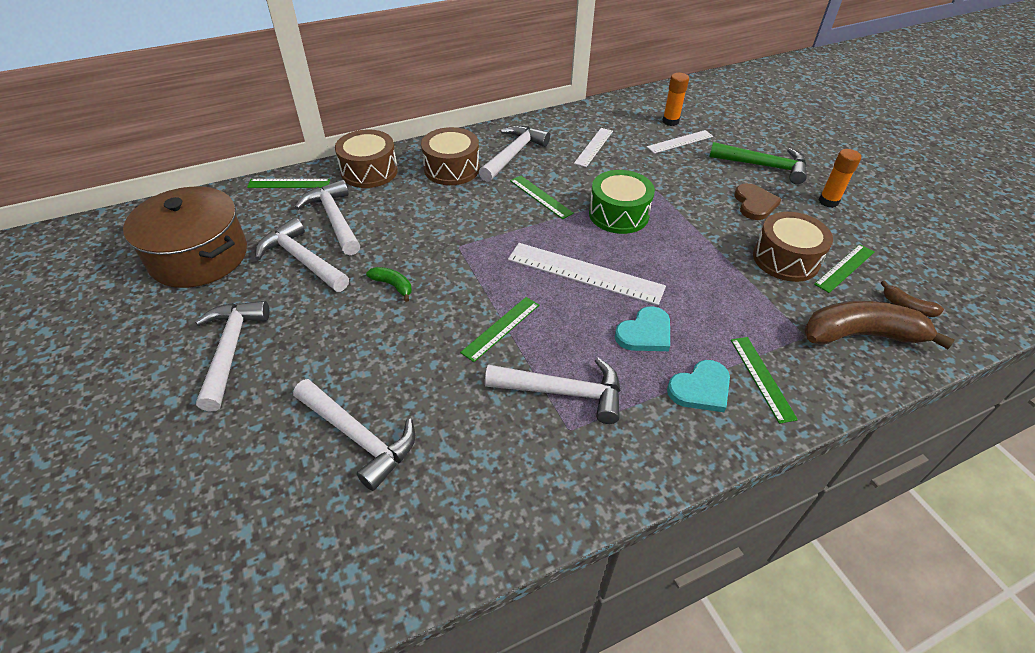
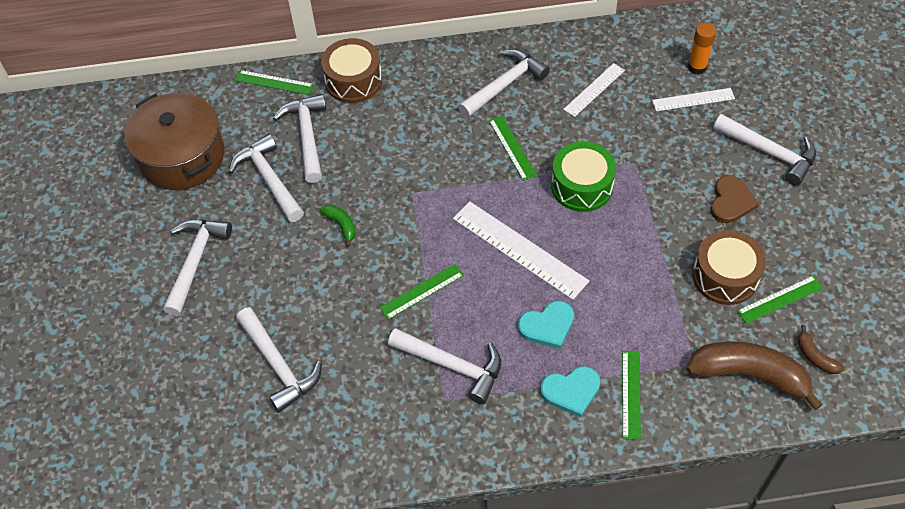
camera: 20 degrees right, 10 degrees up
brown drum [421,127,480,185] -> none
green hammer [709,142,807,184] -> white hammer [713,114,816,186]
orange glue stick [819,149,861,208] -> none

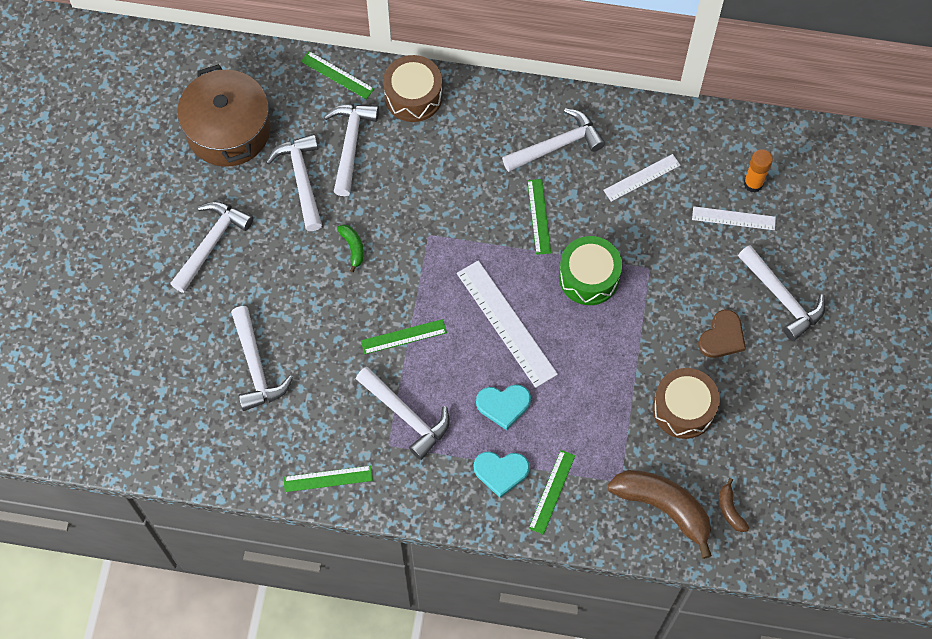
camera: 15 degrees right, 10 degrees up
green ruler [737,275,823,324] -> green ruler moved to [283,466,373,492]

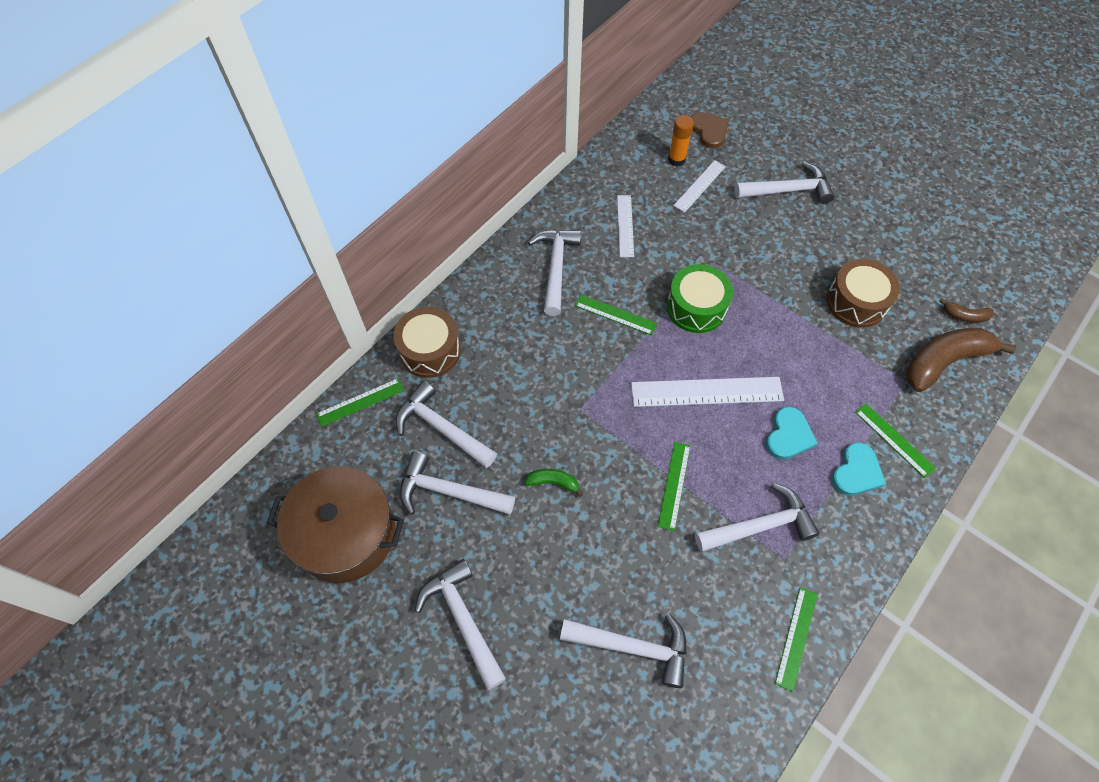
camera: 60 degrees left, 5 degrees down
brown heart [698,310,746,358] -> brown heart moved to [691,112,729,148]

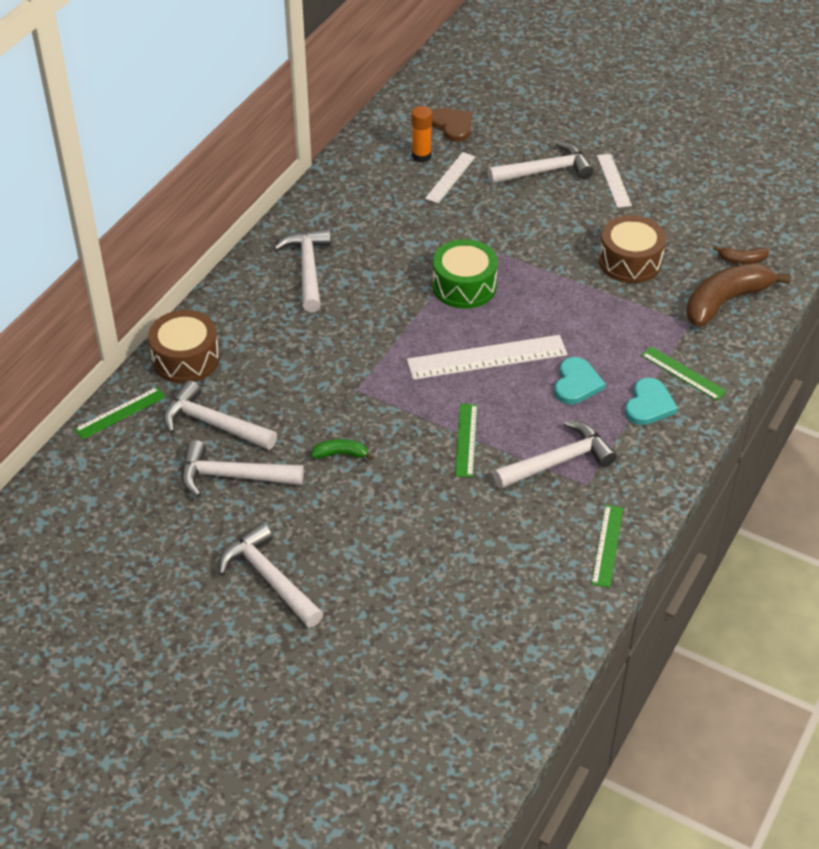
camera: 10 degrees left, 15 degrees down
brown pot [267,466,404,583] -> none
white hammer [560,613,687,688] -> none
green ruler [575,295,657,335] -> none
white ruler [617,195,634,257] -> white ruler moved to [597,154,632,208]

